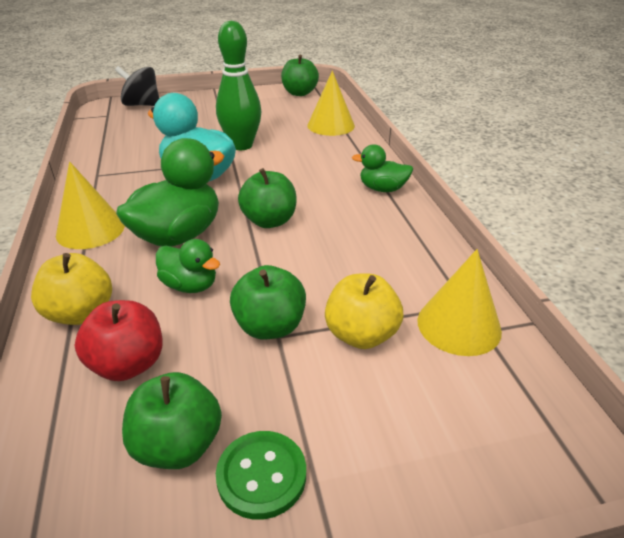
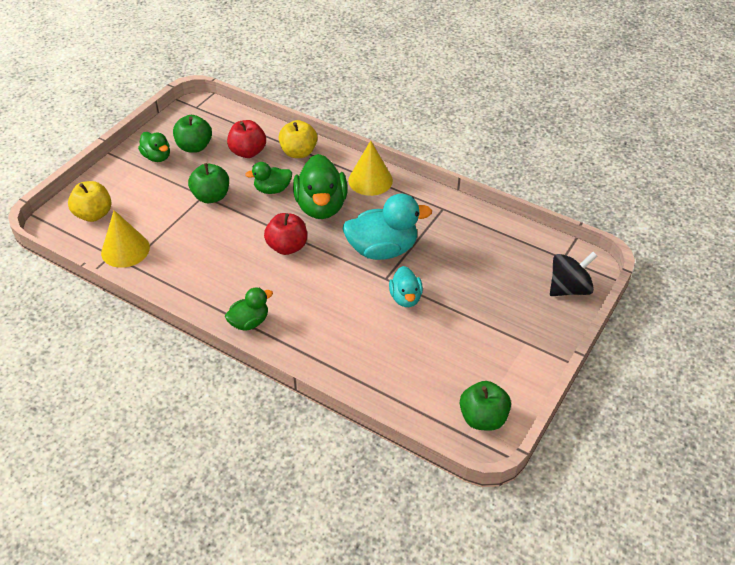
camera: 135 degrees right, 10 degrees up
green bowling pin [216,21,261,150] -> turquoise duck [389,266,423,307]
green button [216,431,306,520] -> green duck [138,132,170,162]
green apple [238,168,296,228] -> red apple [264,213,307,255]
yellow cone [307,71,355,136] -> none
yellow apple [325,273,403,349] -> yellow apple moved to [68,181,111,222]

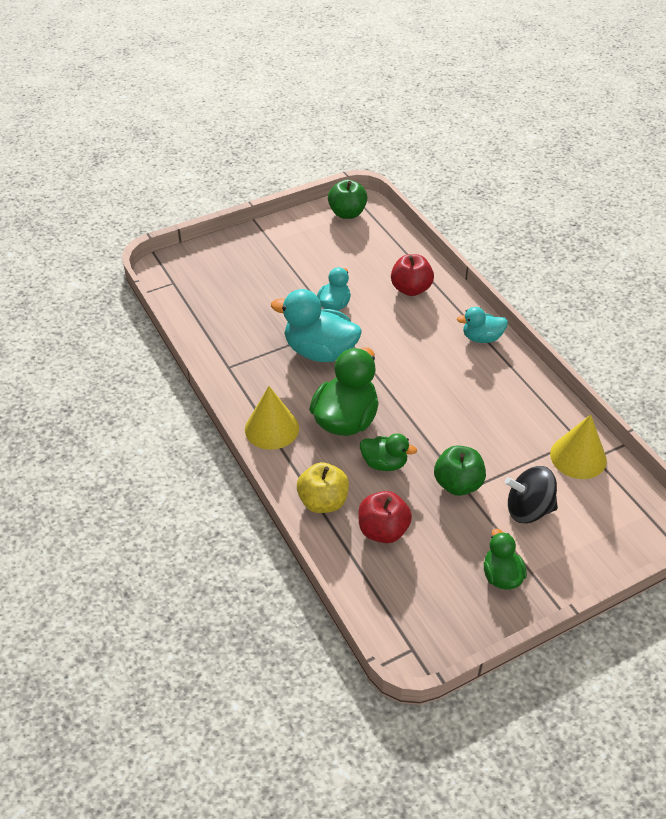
camera: 150 degrees left, 0 degrees up
yellow apple [68,181,111,222] -> none
green apple [173,115,212,153] -> none
green duck [225,287,273,331] -> turquoise duck [457,307,508,343]
red apple [264,213,307,255] -> red apple moved to [391,254,434,296]
black spinning top [550,252,597,296] -> black spinning top moved to [505,466,558,524]

